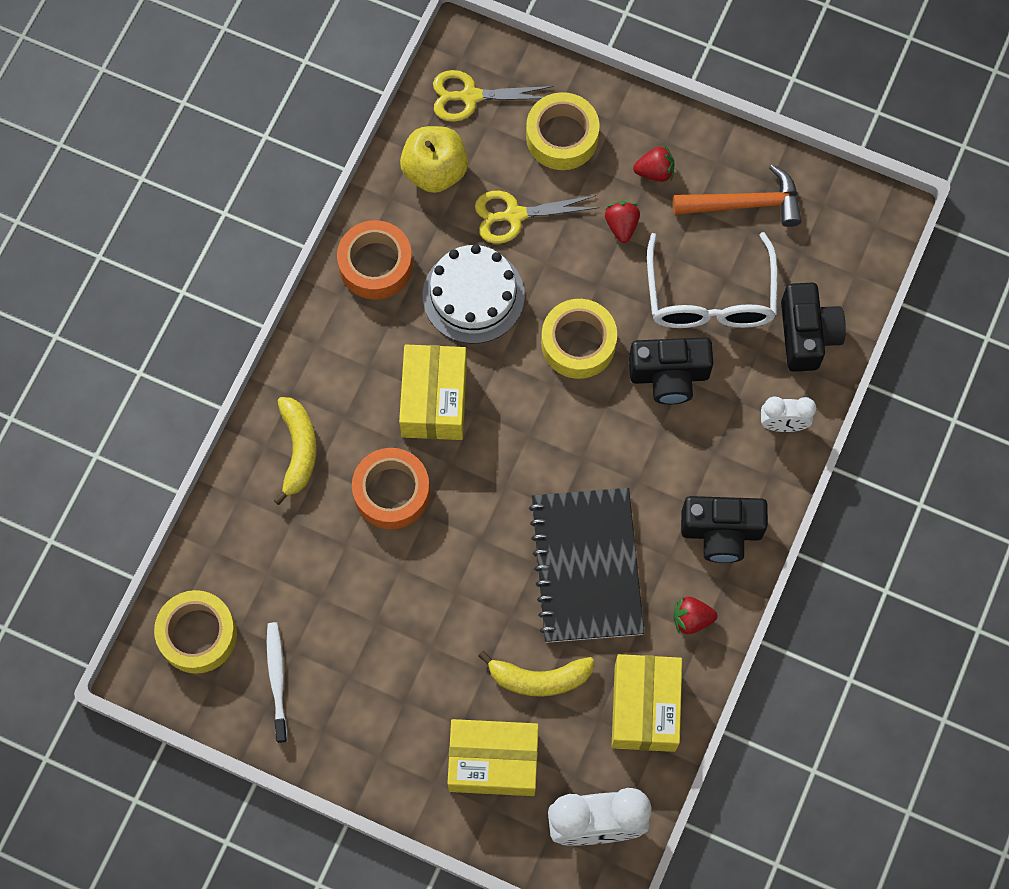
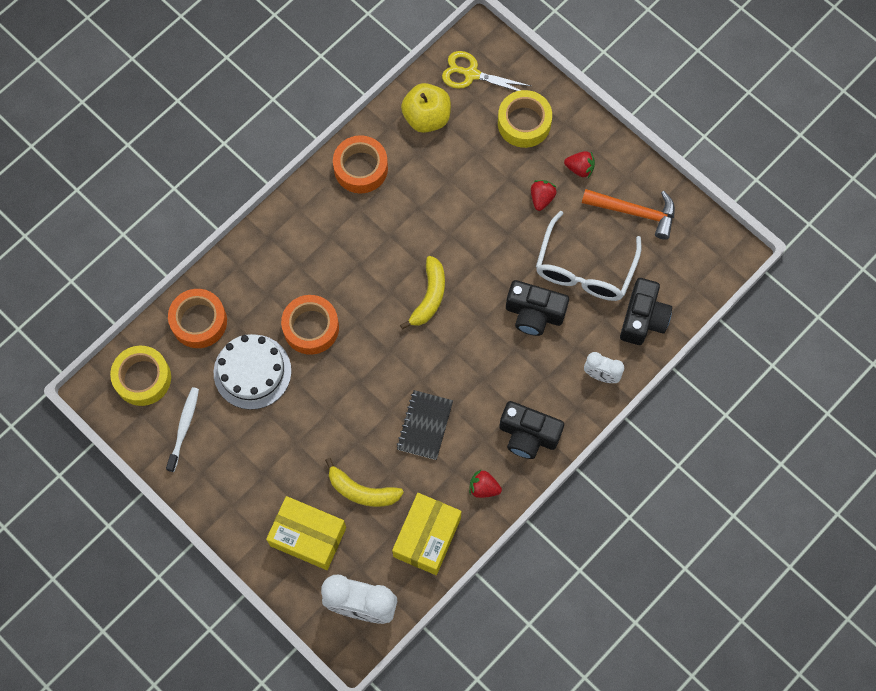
camera: 20 degrees right, 0 degrees up
yellow banana [273,397,316,505] -> yellow banana moved to [400,256,445,329]
yellow box [399,345,467,440] -> none
white cake [423,244,525,344] -> white cake moved to [214,334,291,410]
yellow scissors [475,191,599,244] -> none
black notebook [529,488,644,643] -> black notebook [397,390,453,460], size x0.57
yellow tape [541,299,617,379] -> none
none -> orange tape [168,289,227,348]

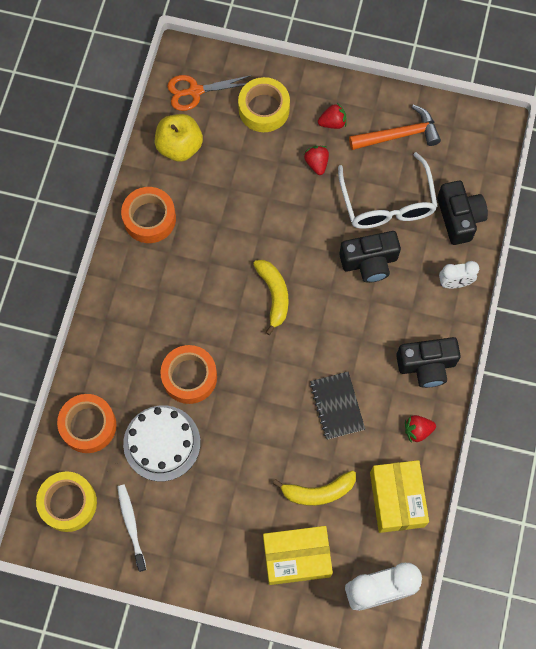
camera: 30 degrees left, 0 degrees up
yellow scissors [442,51,531,91] -> orange scissors [167,75,252,111]

